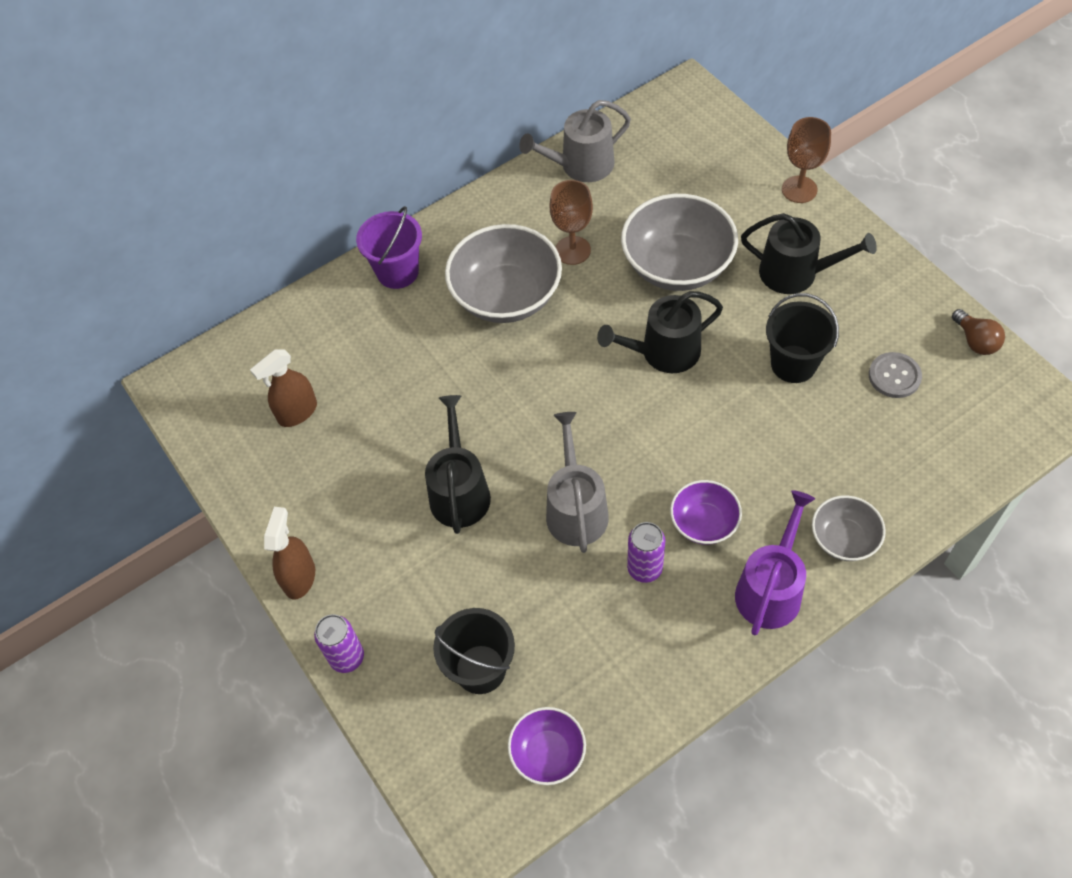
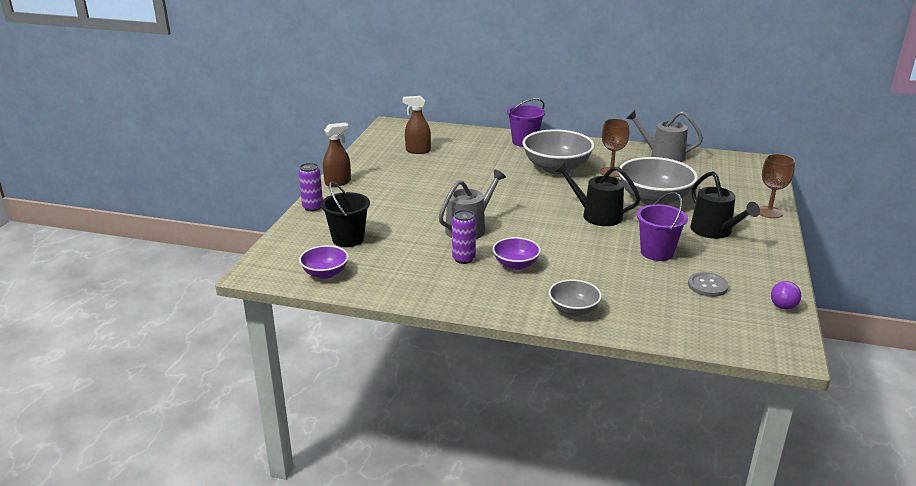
camera: 45 degrees right, 30 degrees down
black watering can [425,395,491,534] -> none
purple watering can [735,490,815,635] -> none
black bucket [766,293,839,383] -> purple bucket [637,192,688,261]
brown light bulb [952,309,1005,355] -> purple light bulb [771,281,801,310]

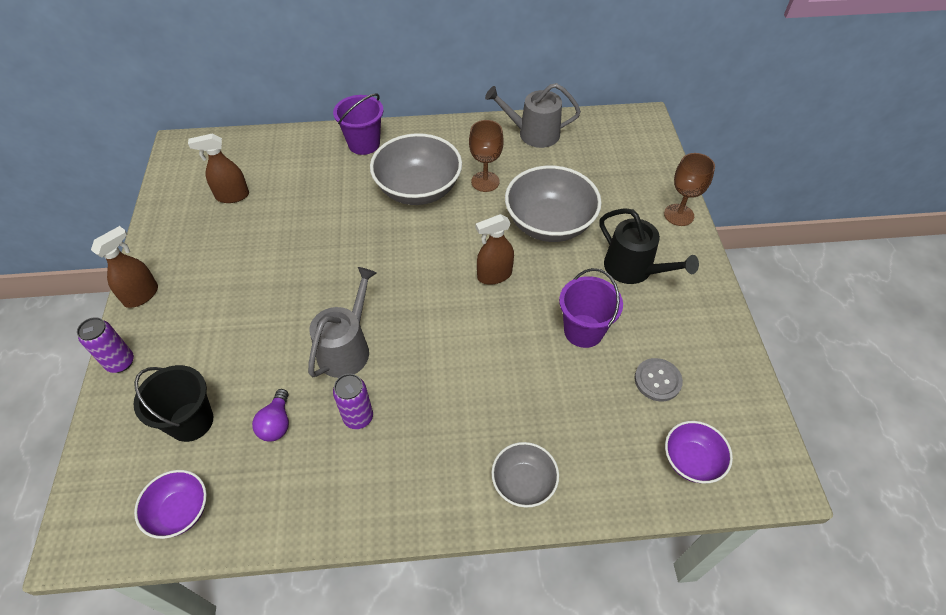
camera: 20 degrees left, 25 degrees up
purple bowl [493,237,541,270] -> purple bowl moved to [665,421,733,484]
black watering can [555,162,641,226] -> brown spray bottle [476,214,514,285]
purple light bulb [771,281,801,310] -> purple light bulb moved to [252,389,289,441]

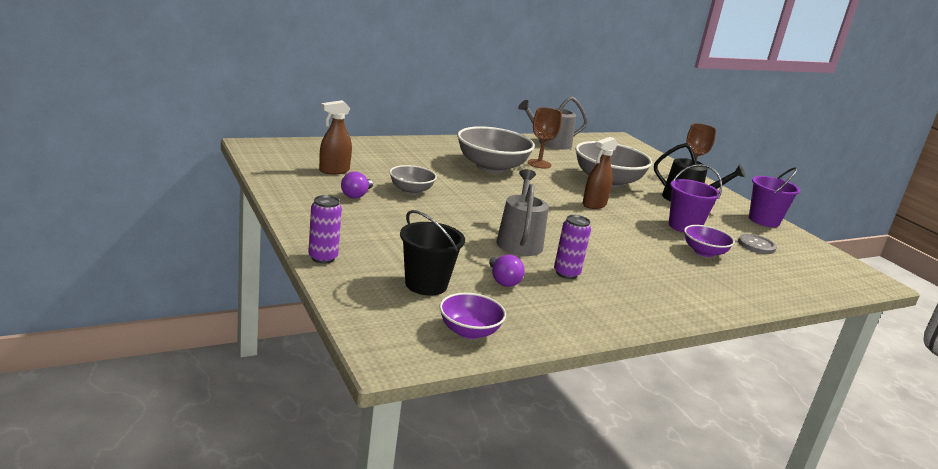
camera: 25 degrees left, 30 degrees down
brown spray bottle [91,226,158,308] -> none
purple bucket [333,93,383,155] -> purple bucket moved to [749,167,800,227]
grey bowl [491,442,559,508] -> grey bowl moved to [389,165,437,195]
purple bowl [665,421,733,484] -> purple bowl moved to [684,225,735,257]
none -> purple light bulb [341,171,373,199]

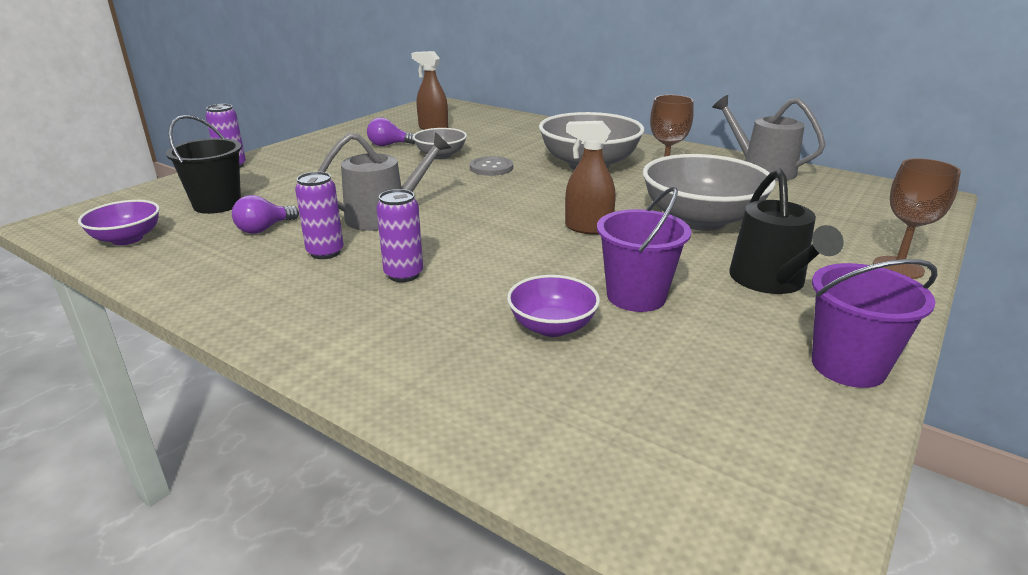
camera: 65 degrees right, 5 degrees up
grey button [738,234,777,254] -> grey button moved to [470,156,513,176]
none -> purple can [376,189,423,282]

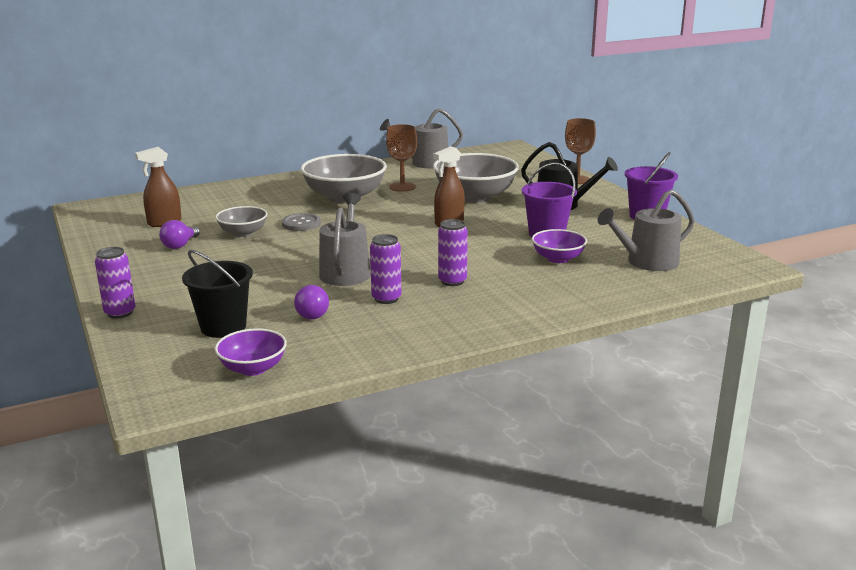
camera: 60 degrees left, 5 degrees down
none -> grey watering can [597,189,695,271]

